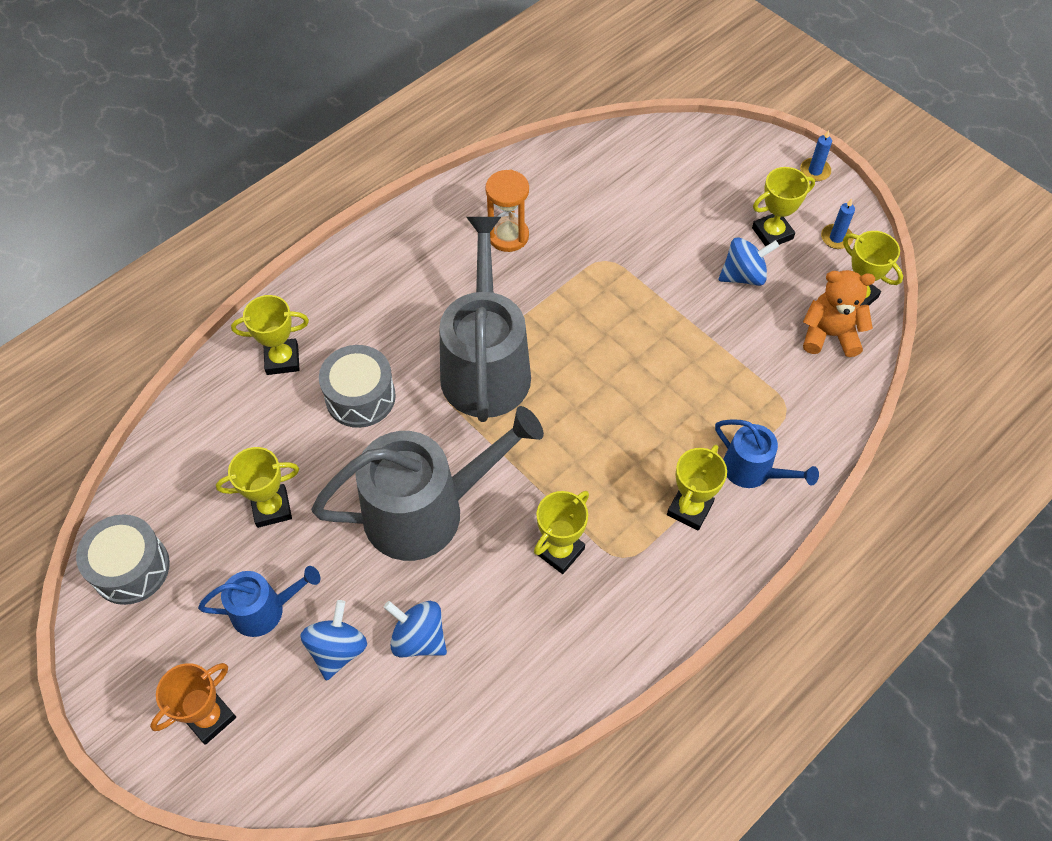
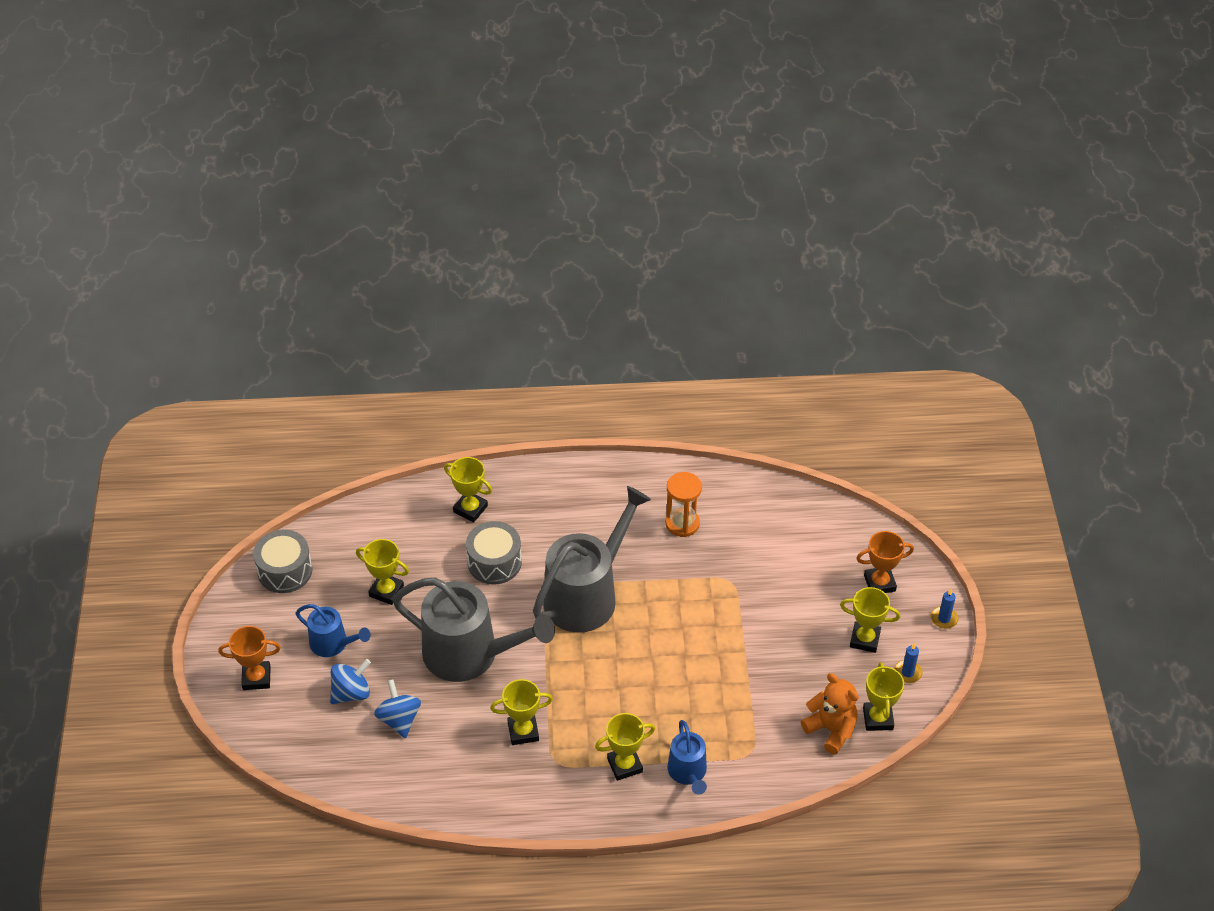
camera: 40 degrees right, 10 degrees down
blue spinning top [719,237,779,286] -> none
none -> orange trophy [856,531,914,593]

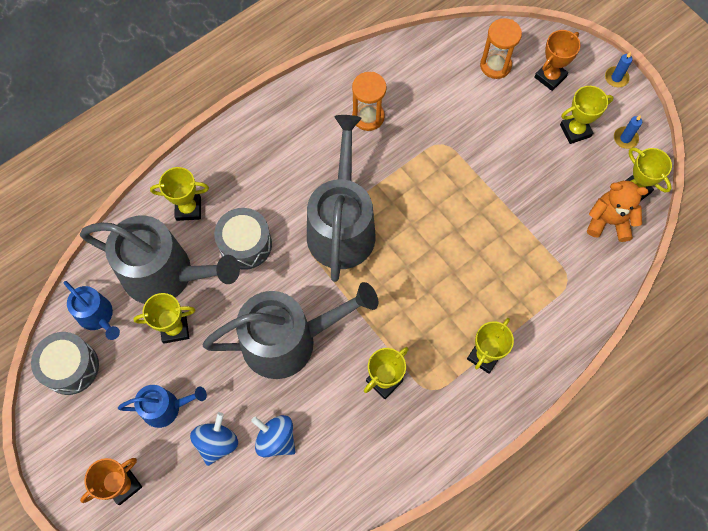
camera: 35 degrees left, 20 degrees up
blue watering can [667,720,707,795] -> blue watering can moved to [64,281,120,340]
none -> grey watering can [80,215,240,304]
none -> orange hourglass [480,18,522,79]

